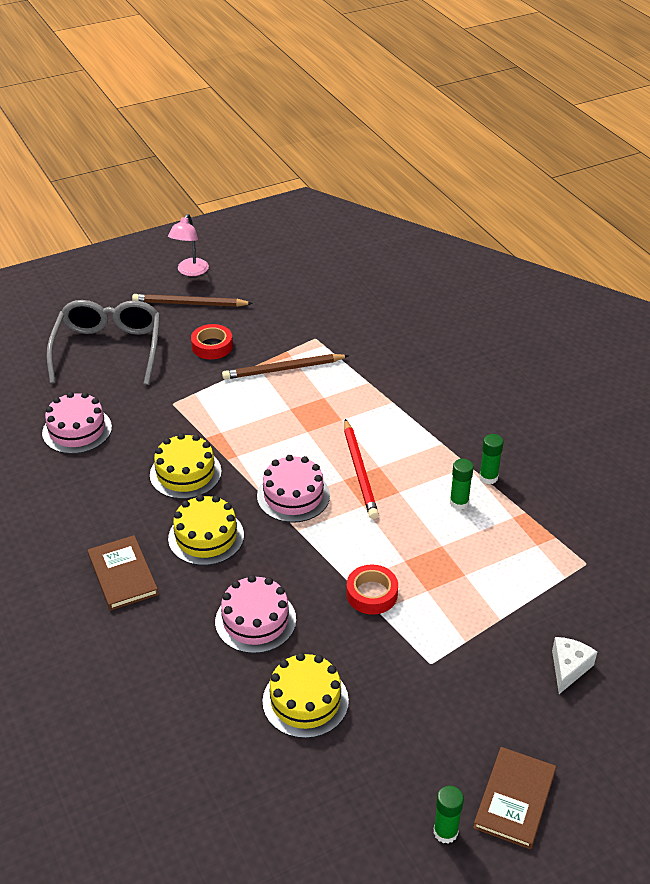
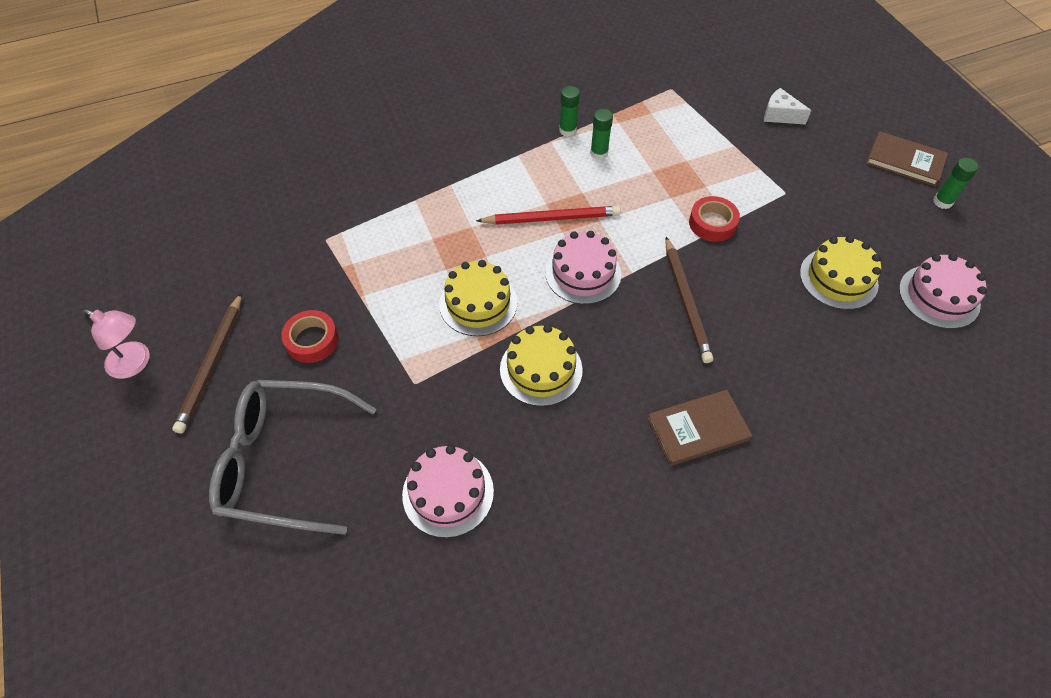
camera: 85 degrees left, 15 degrees up
yellow cake [168,495,244,566] -> yellow cake moved to [439,260,517,336]
pink cake [215,575,296,654] -> pink cake moved to [899,254,987,329]
brown pencil [222,354,349,380] -> brown pencil moved to [665,237,713,363]

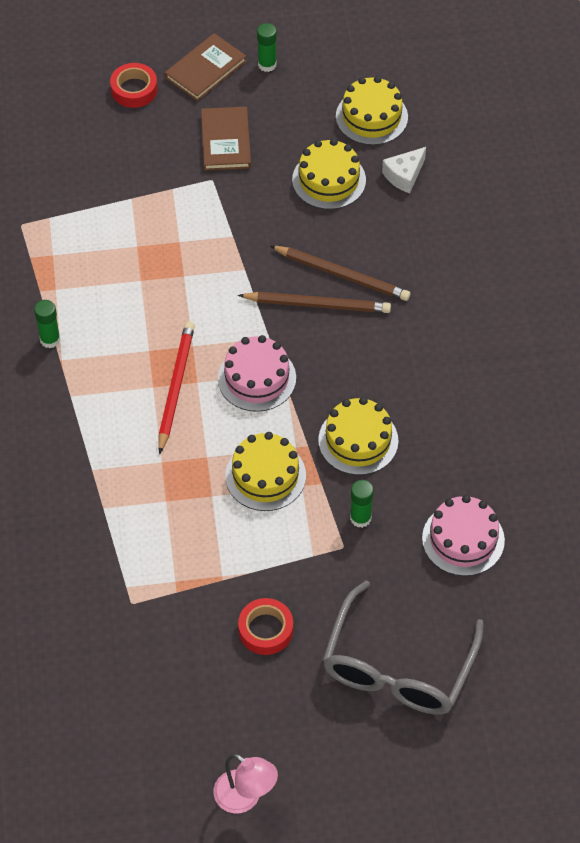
camera: 75 degrees left, 0 degrees up
pink lamp [82,309,149,379] -> pink lamp turned 90 degrees clockwise [214,753,278,813]
brown pencil [172,293,242,434] -> brown pencil moved to [270,246,410,301]
green glue stick [590,109,613,160] -> green glue stick moved to [350,480,374,528]
brown book [648,390,752,466] -> brown book moved to [201,107,251,171]
red tape [689,196,740,242] -> red tape moved to [110,63,158,108]
white cheese [764,88,811,125] -> white cheese moved to [382,147,426,193]
pink cake [899,254,987,329] -> yellow cake [336,76,408,145]

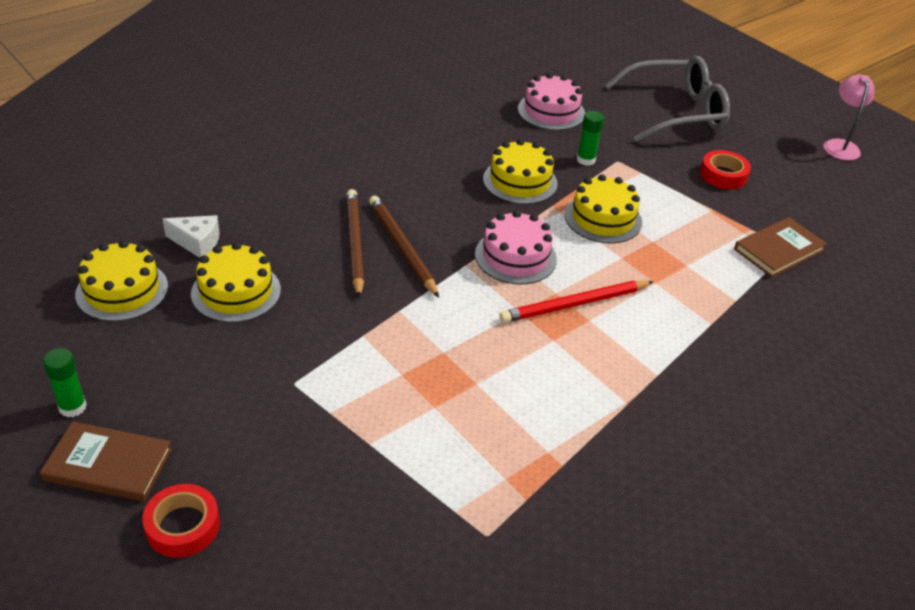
camera: 125 degrees left, 15 degrees down
green glue stick [34,300,60,348] -> none
brown book [201,107,251,171] -> brown book moved to [734,217,827,277]

